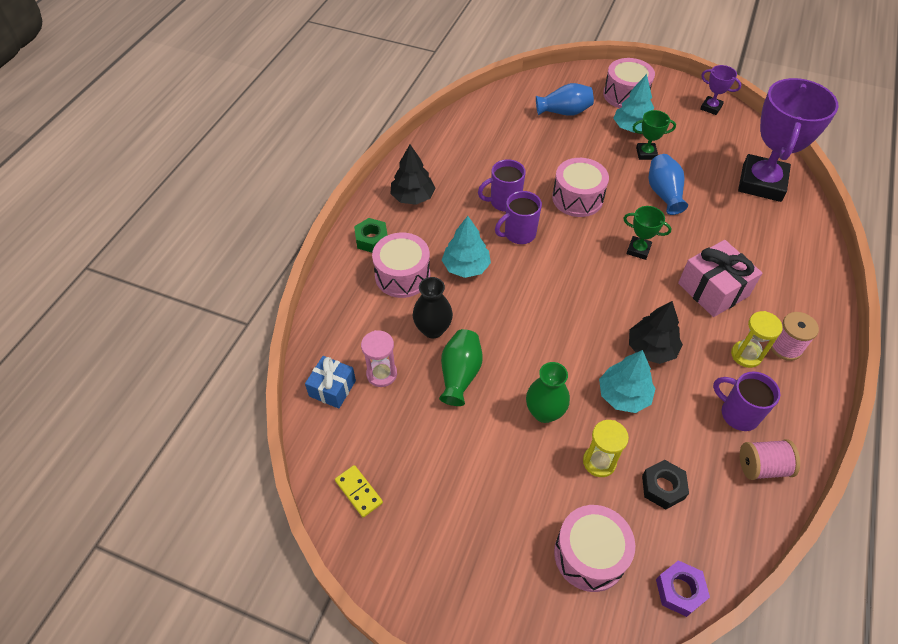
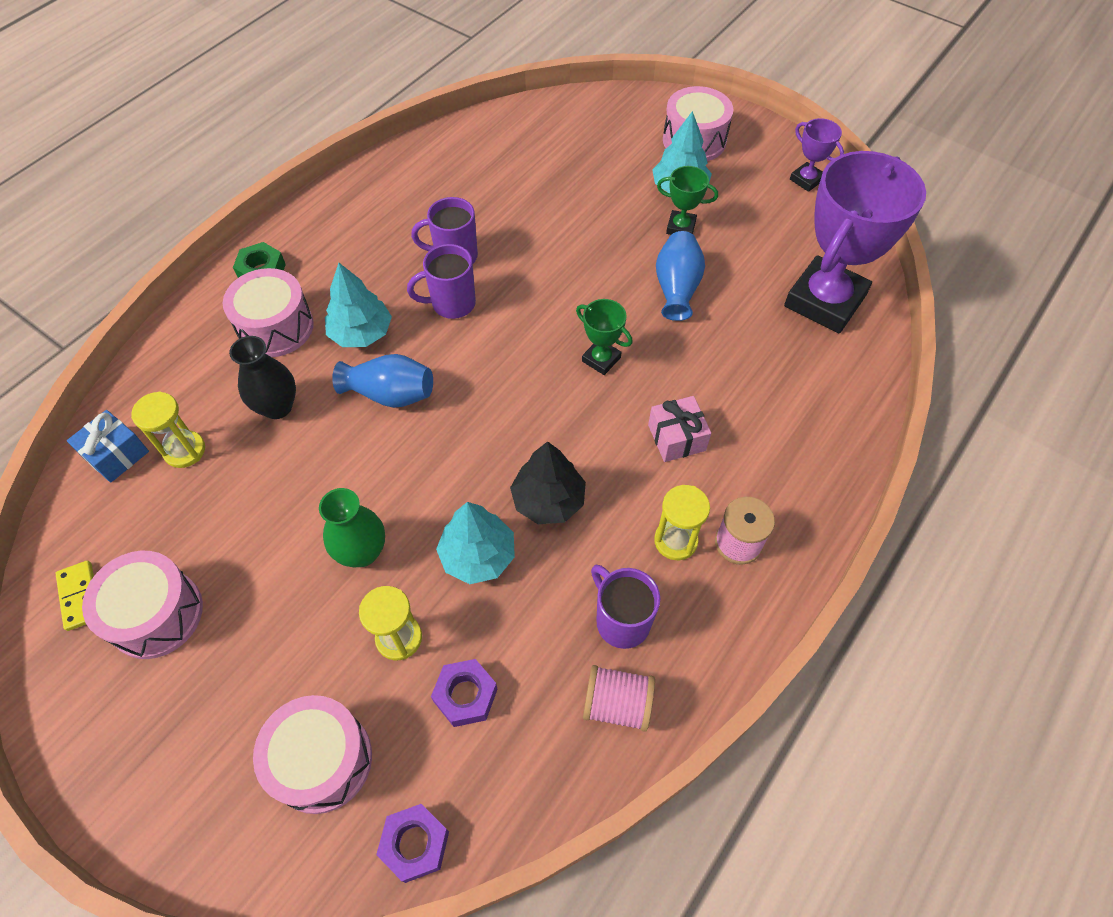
camera: 15 degrees right, 5 degrees up
pink hourglass [361,330,397,387] -> yellow hourglass [131,391,205,468]
black tree [390,145,436,205] -> none
green vase [439,329,483,406] -> none
blue vase [536,83,594,116] -> blue vase moved to [332,354,433,408]
pink drum [552,158,609,217] -> pink drum moved to [82,551,203,659]
black nut [642,460,689,509] -> purple nut [431,659,498,727]
pink gift [678,240,762,317] -> pink gift [648,396,711,462], size x0.63

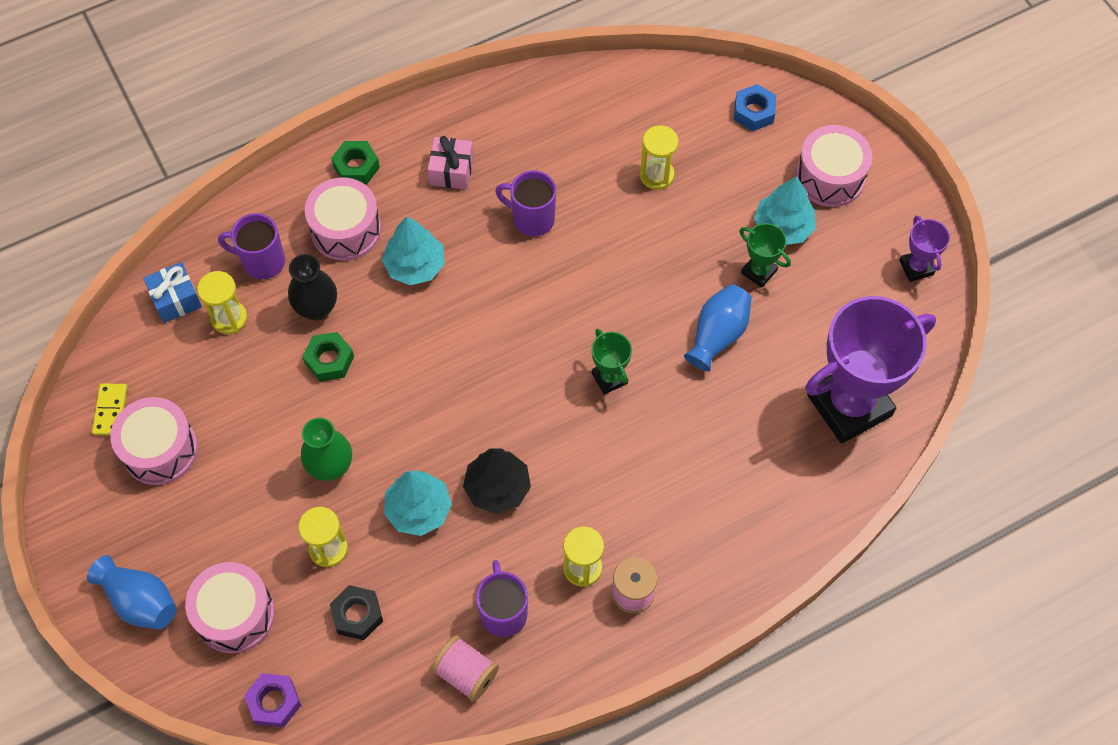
camera: 25 degrees right, 5 degrees up
blue vase [332,354,433,408] -> blue vase moved to [87,555,177,630]
purple mug [407,244,476,319] -> purple mug moved to [218,213,285,279]
purple nut [431,659,498,727] -> black nut [330,585,383,640]
pink gift [648,396,711,462] -> pink gift moved to [428,136,474,190]
none -> green nut [303,332,354,381]
none -> yellow hourglass [640,125,679,190]
none -> blue nut [734,84,776,131]

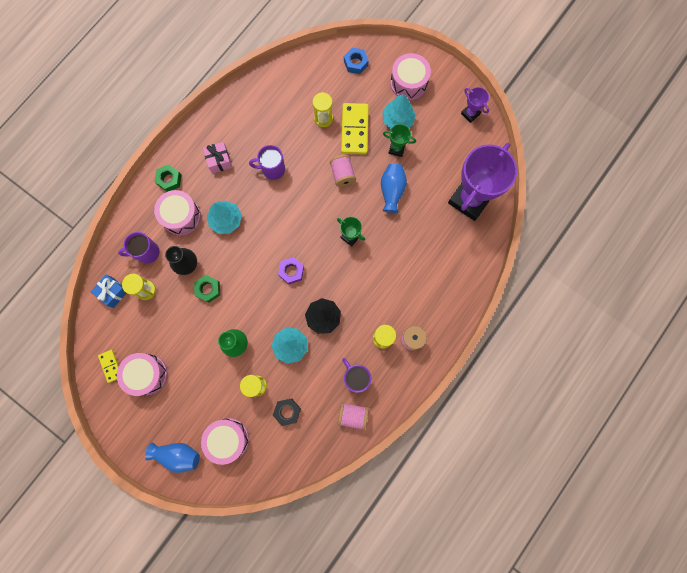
camera: 25 degrees left, 15 degrees up
purple nut [244,673,301,728] -> purple nut moved to [278,257,304,284]
none -> pink spool [330,155,356,187]
none -> yellow domino [341,103,369,154]

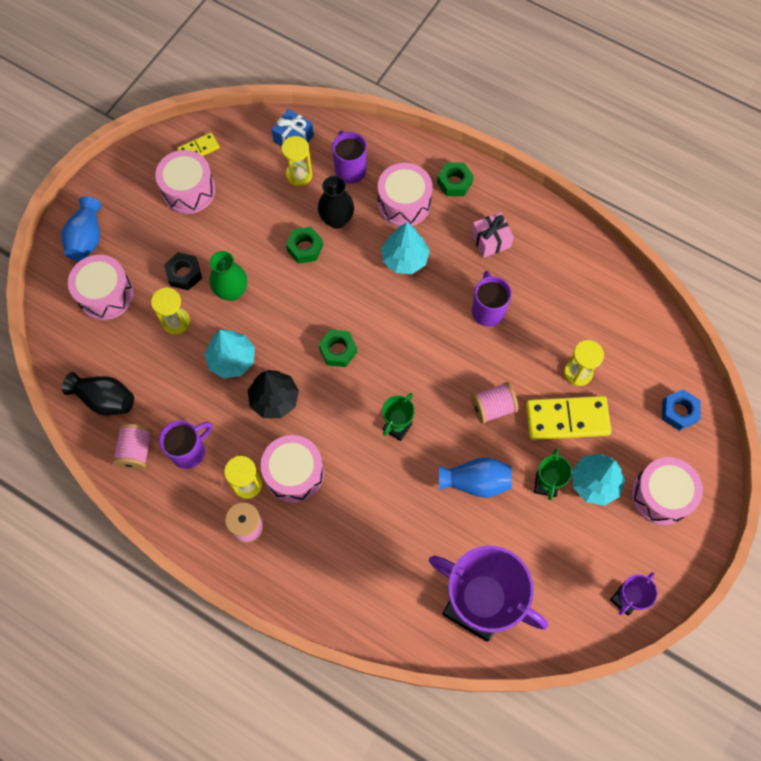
camera: 85 degrees right, 10 degrees down
black nut [273,398,301,426] -> black nut moved to [164,252,202,290]
purple nut [278,257,304,284] -> green nut [319,330,357,367]
none -> black vase [62,372,134,416]
none -> pink drum [261,435,324,503]

